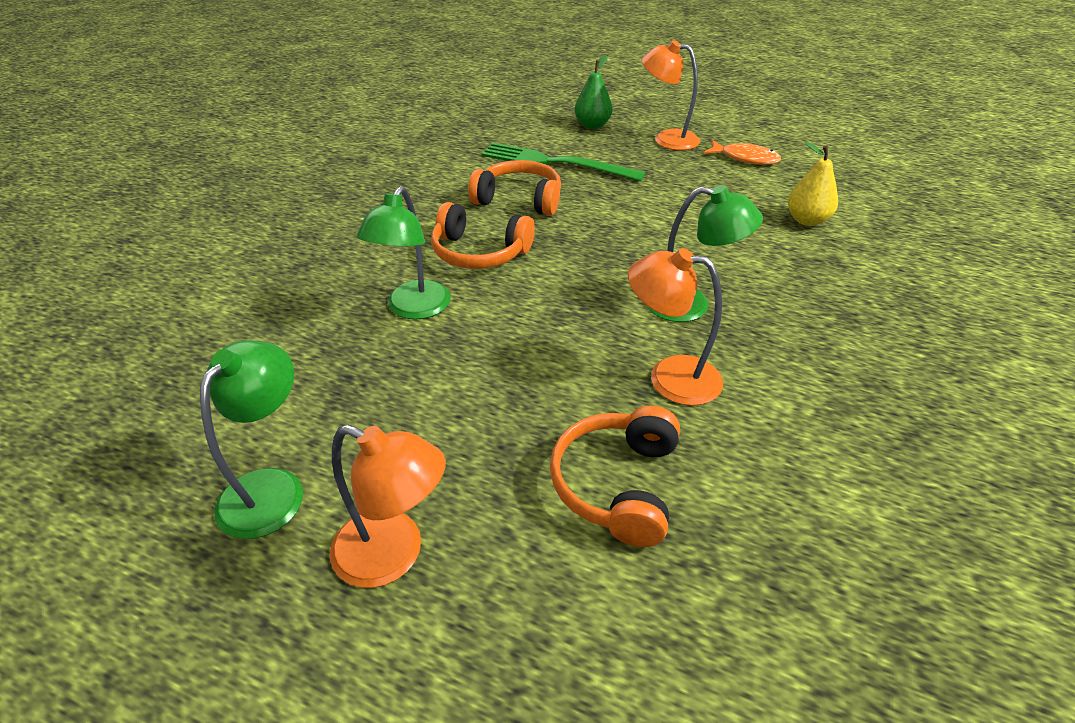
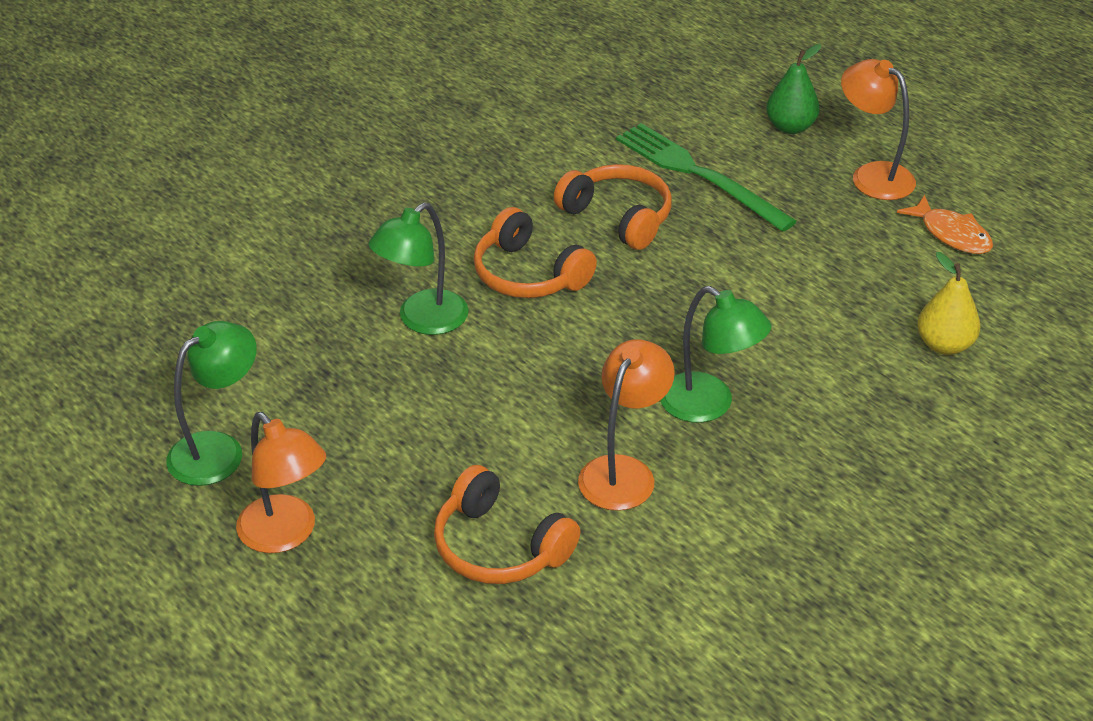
camera: 25 degrees right, 0 degrees up
orange headphones [550,405,680,547] -> orange headphones turned 90 degrees counterclockwise [434,465,580,584]
orange lamp [628,248,723,406] -> orange lamp turned 75 degrees clockwise [578,339,675,511]

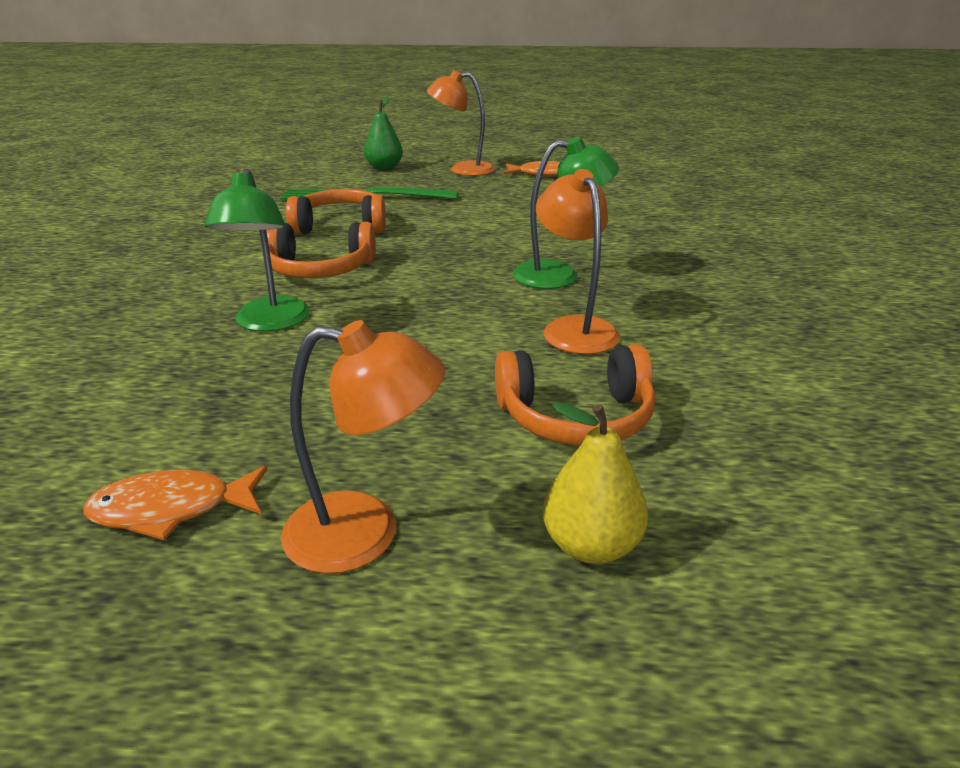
camera: 45 degrees left, 10 degrees down
green lamp [166,321,257,486] -> orange fish [83,466,268,540]
yellow pear [917,252,981,355] -> yellow pear moved to [543,402,648,564]

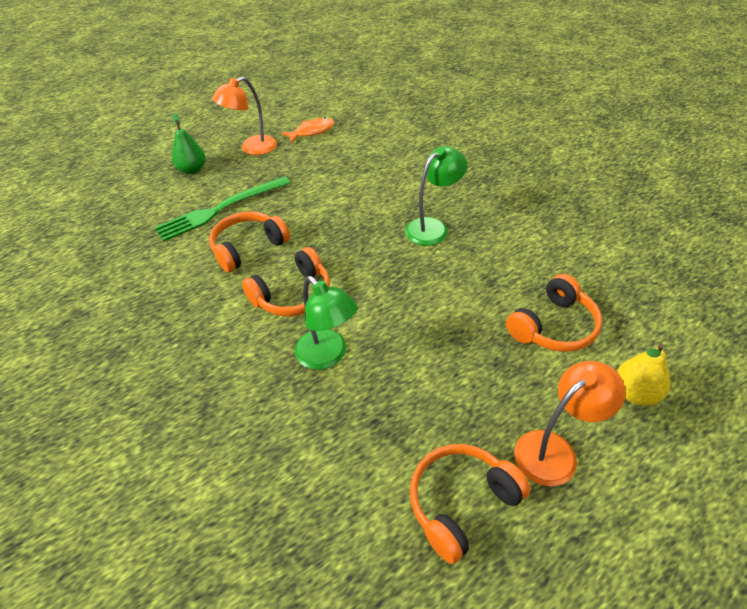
camera: 35 degrees left, 15 degrees up
orange fish [83,466,268,540] -> orange headphones [410,444,531,564]
orange lamp [536,169,620,354] -> none

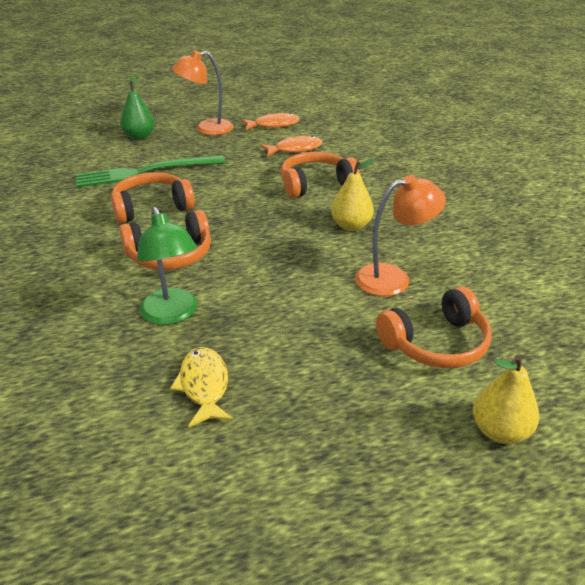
camera: 15 degrees right, 10 degrees down
green lamp [405,146,467,246] -> yellow pear [331,158,375,231]
orange headphones [410,444,531,564] -> orange headphones moved to [281,152,360,198]
orange lamp [514,361,626,486] -> orange lamp moved to [355,175,446,296]
none -> yellow fish [170,347,234,428]
none -> orange fish [260,136,323,157]

